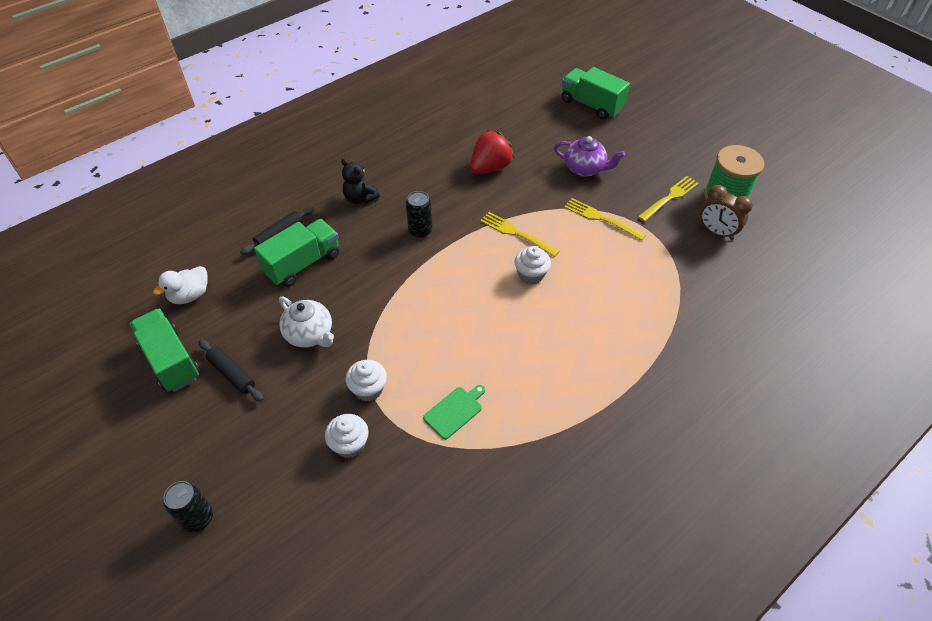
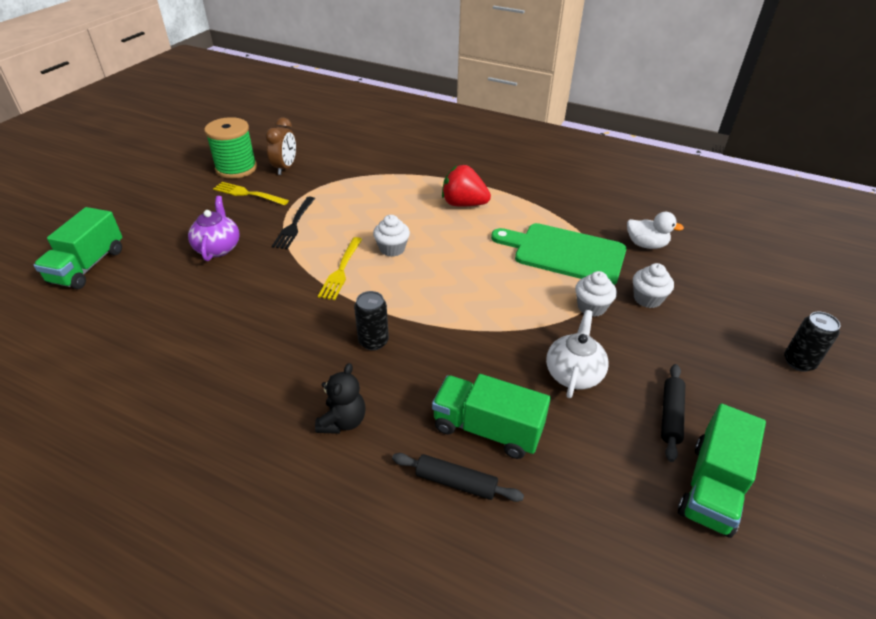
camera: 115 degrees left, 10 degrees down
white duck [153,266,208,304] -> white duck moved to [627,212,684,249]
green cutting board [423,385,485,439] -> green cutting board [491,223,627,285], size x2.19
red strawberry [470,130,514,174] -> red strawberry moved to [442,165,491,207]
yellow fork [564,198,646,241] -> black fork [272,196,315,249]

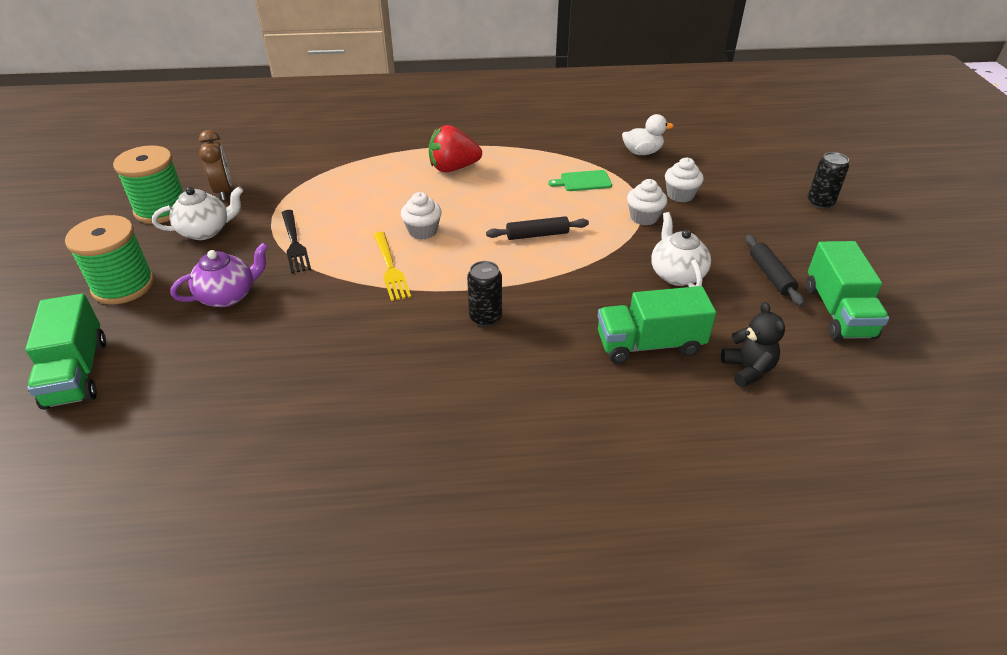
camera: 30 degrees left, 0 degrees up
purple teapot [188,196,240,261] -> purple teapot turned 90 degrees clockwise [170,243,268,307]
yellow fork [213,182,289,205] -> white teapot [152,187,243,240]
black teddy bear [315,363,366,434] -> black teddy bear moved to [721,302,785,387]
black rolling pin [392,453,524,502] -> black rolling pin moved to [486,216,589,240]
green cutting board [491,223,627,285] -> green cutting board [548,170,612,191], size x0.46
none -> green spool [65,215,154,305]

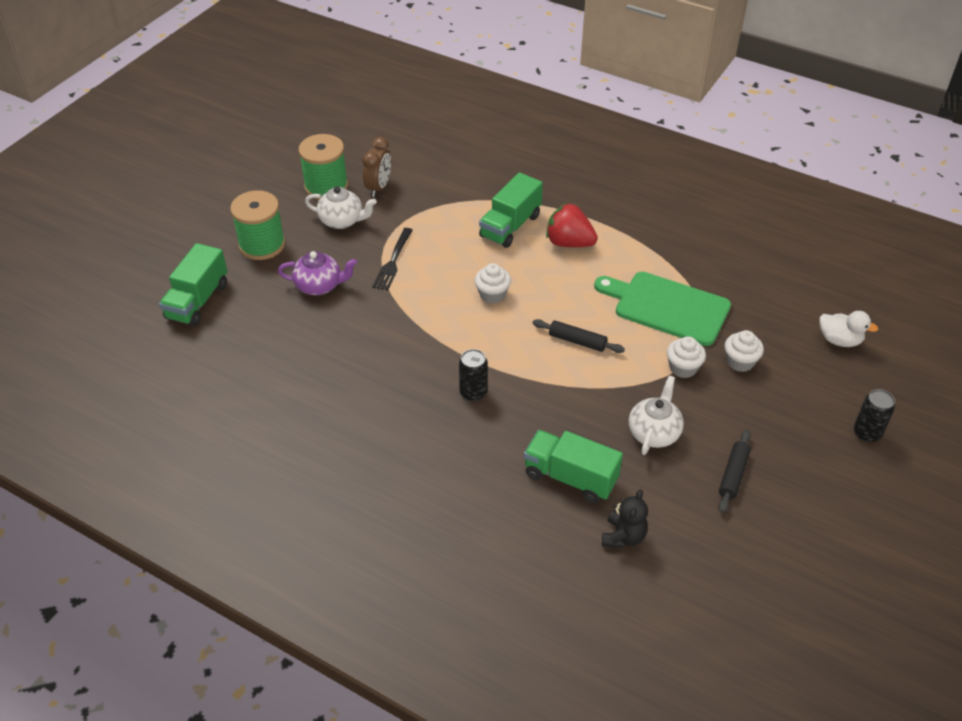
camera: 35 degrees right, 5 degrees up
yellow fork [373,232,411,301] -> none
green cutting board [548,170,612,191] -> green cutting board [594,272,731,346], size x2.19
white duck [622,114,674,155] -> white duck moved to [820,311,878,347]
green truck [806,241,889,340] -> green truck moved to [479,173,543,248]

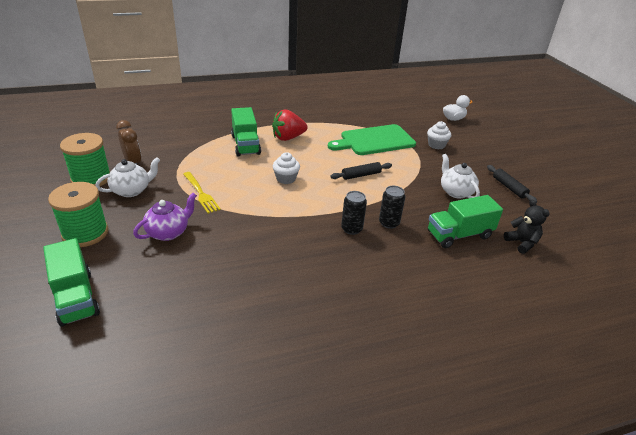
camera: 50 degrees left, 10 degrees down
black fork [372,228,413,291] -> yellow fork [183,172,221,214]
white cupcake [667,336,706,378] -> none
black can [854,389,895,442] -> black can moved to [379,186,405,229]

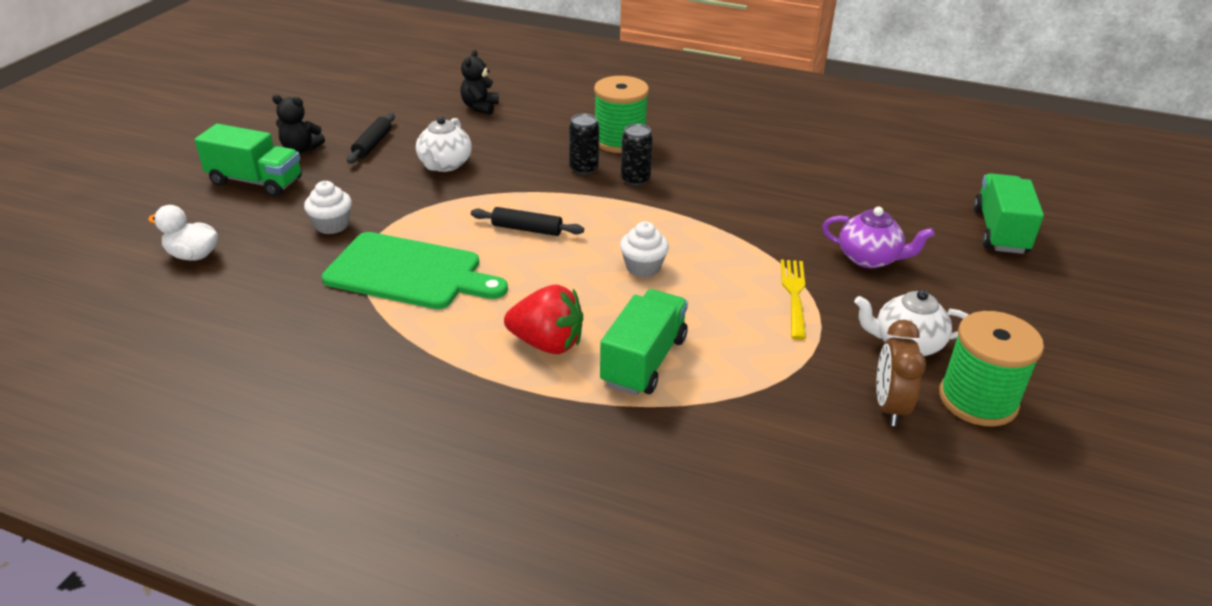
camera: 140 degrees left, 0 degrees up
green spool [48,182,108,247] -> green spool moved to [594,76,649,153]
purple teapot [133,193,197,241] -> purple teapot turned 150 degrees counterclockwise [822,207,935,268]
green truck [428,195,503,248] -> green truck moved to [195,124,302,197]
none -> black teddy bear [272,95,325,154]

